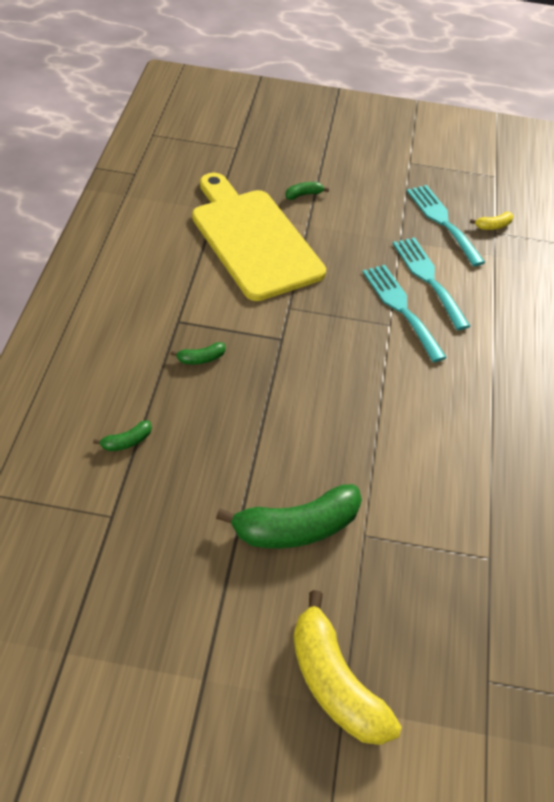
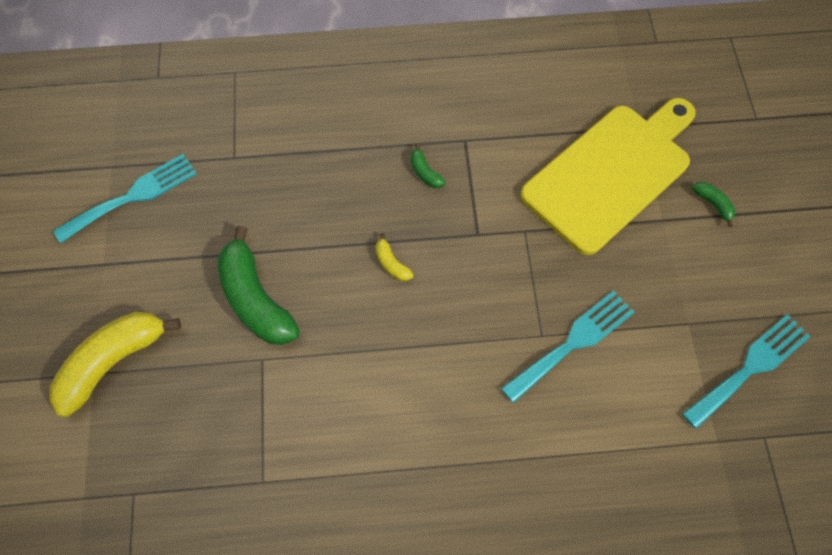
camera: 80 degrees right, 15 degrees up
green banana [93,420,152,451] -> none
turquoise fork [393,237,470,330] -> turquoise fork moved to [53,154,197,243]
yellow banana [470,212,513,230] -> yellow banana moved to [376,233,414,281]

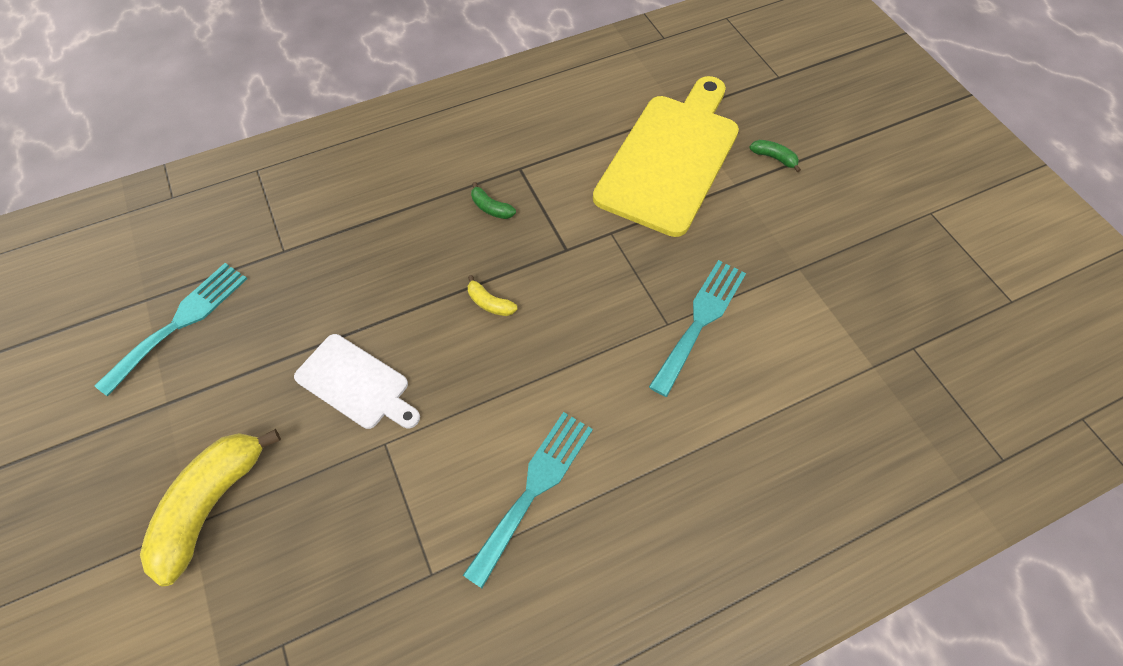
camera: 20 degrees left, 5 degrees down
green banana [218,226,300,345] -> white cutting board [294,334,420,429]
turquoise fork [682,314,811,429] -> turquoise fork moved to [463,412,593,588]

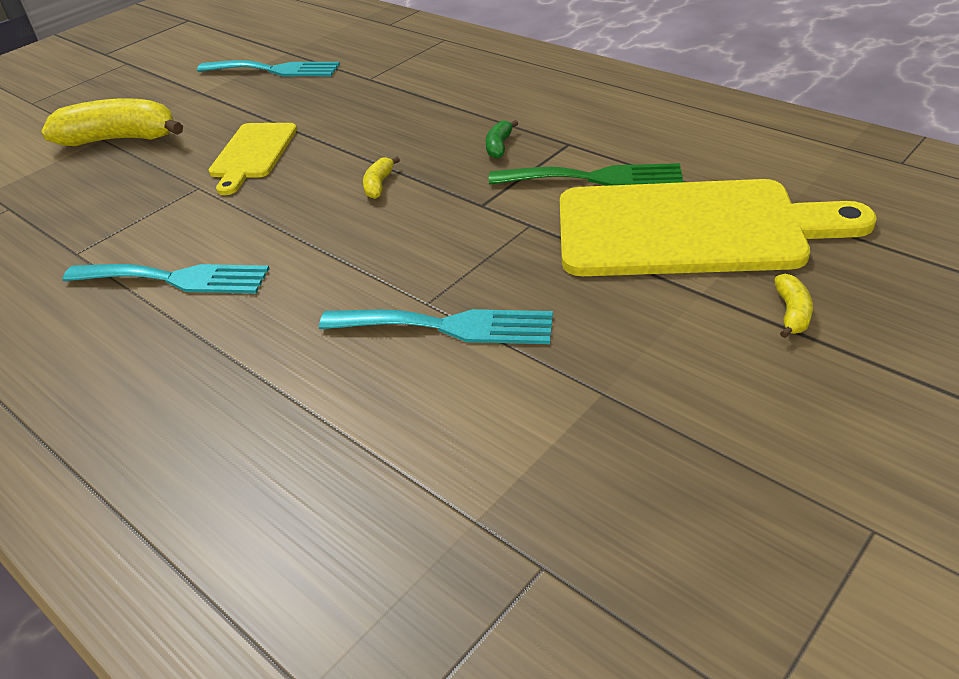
camera: 70 degrees right, 20 degrees down
white cutting board [294,334,420,429] -> yellow cutting board [209,123,297,195]
green banana [749,140,801,172] -> yellow banana [774,274,813,338]
none -> green fork [489,163,683,186]

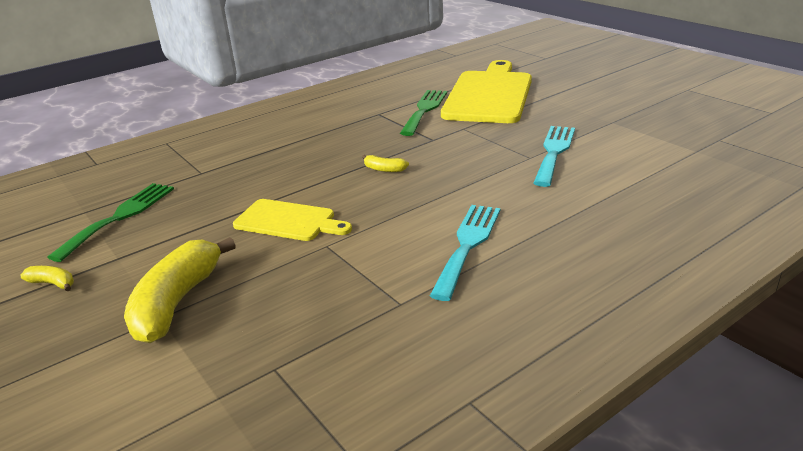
camera: 80 degrees left, 10 degrees down
turquoise fork [197,60,340,76] -> green fork [47,183,174,262]
green banana [486,120,518,159] -> none
yellow banana [774,274,813,338] -> yellow banana moved to [20,266,74,291]

